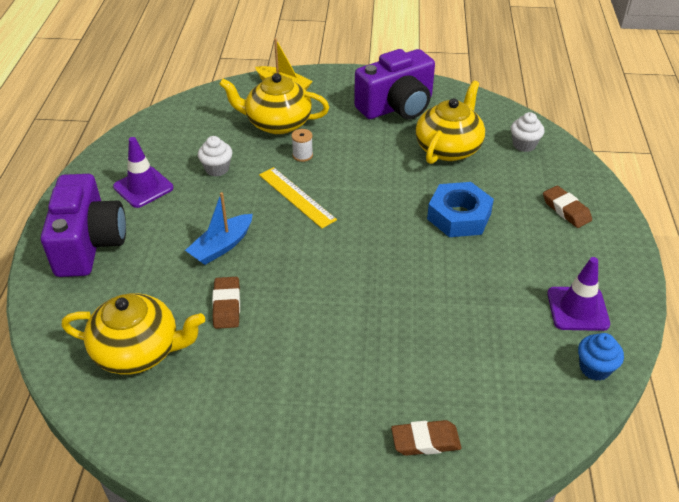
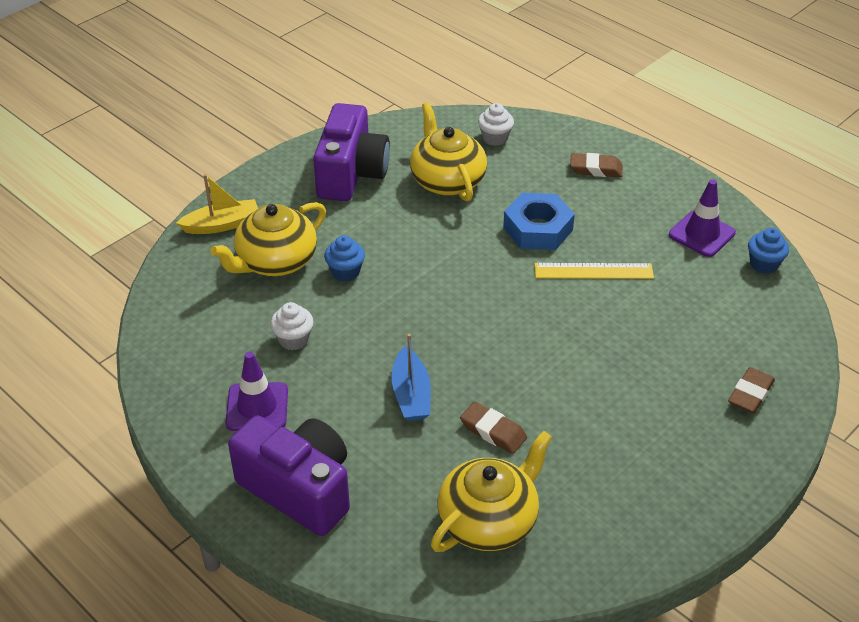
camera: 50 degrees left, 0 degrees up
yellow ruler [259,167,337,228] -> yellow ruler moved to [534,263,654,279]
white spool [291,129,313,162] -> blue cupcake [324,235,365,282]

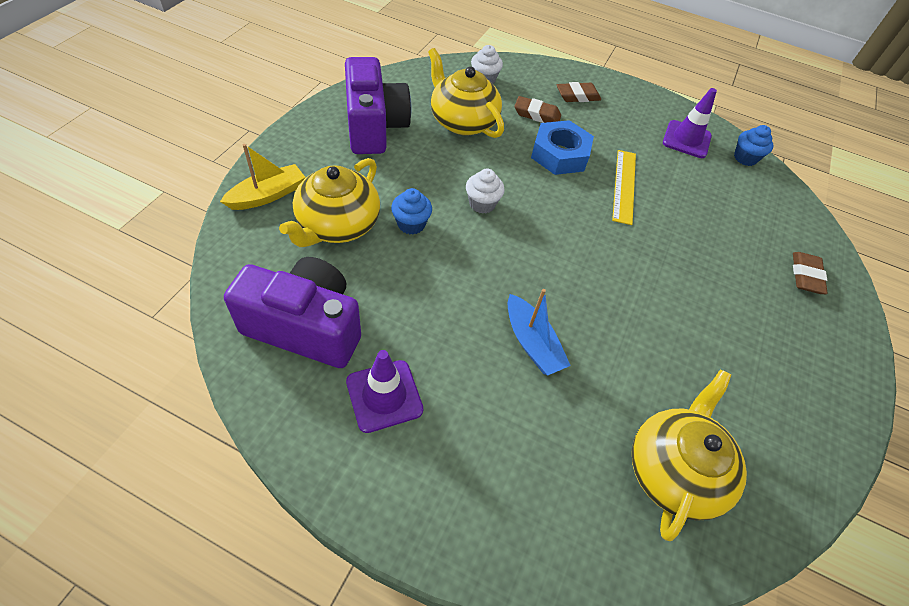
camera: 25 degrees left, 10 degrees up
purple camera [228,416,350,536] -> purple camera moved to [224,257,361,368]
white cupcake [270,302,314,350] -> white cupcake moved to [466,169,505,214]
brown eraser [460,402,527,454] -> brown eraser moved to [514,96,561,123]
yellow ruler [534,263,654,279] -> yellow ruler turned 60 degrees counterclockwise [612,150,636,225]

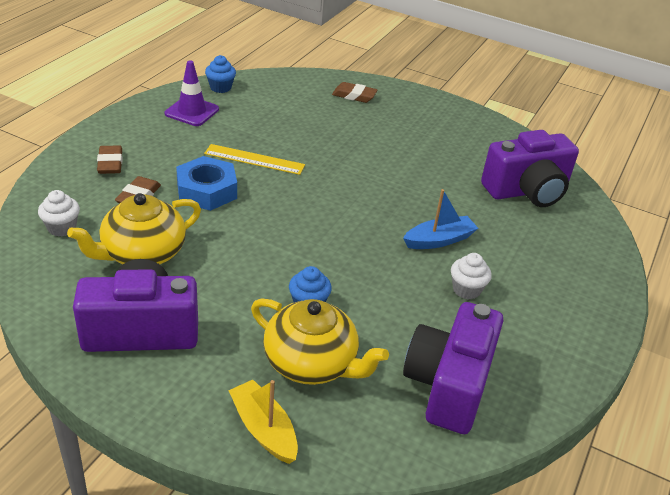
camera: 85 degrees left, 15 degrees down
purple traffic cone [346,350,423,433] -> none
white cupcake [466,169,505,214] -> white cupcake moved to [451,253,492,300]
yellow teapot [632,370,747,541] -> purple camera [481,130,579,207]

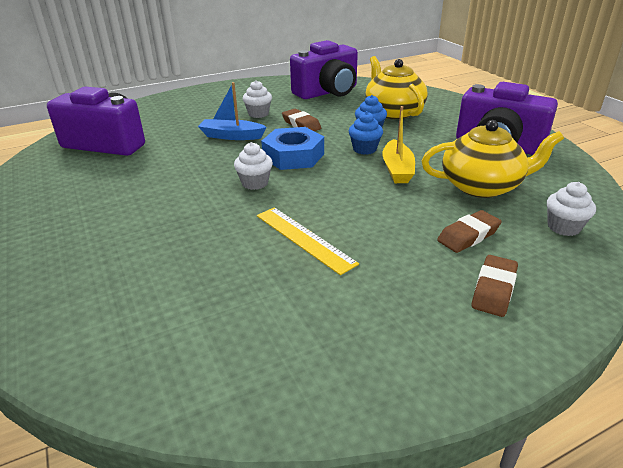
camera: 140 degrees left, 5 degrees down
purple traffic cone [165,60,219,126] -> none
blue nut [176,156,237,211] -> blue nut moved to [261,127,324,170]
blue cupcake [205,55,236,93] -> blue cupcake moved to [349,111,383,155]
yellow boat [228,380,298,464] -> yellow boat moved to [382,106,415,183]
brown eraser [332,82,377,103] -> brown eraser moved to [282,109,321,131]
none -> white cupcake [234,142,273,190]

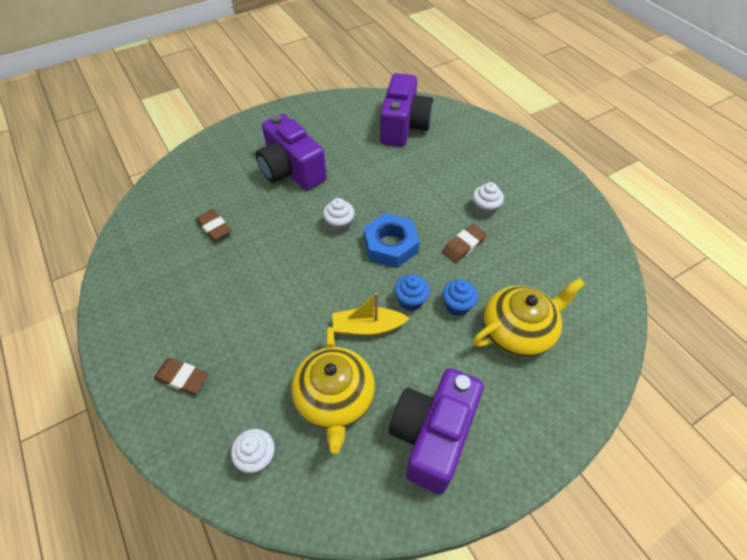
camera: 85 degrees right, 20 degrees up
blue boat [198,82,267,140] -> none
yellow ruler [257,207,359,275] -> none
purple camera [290,40,358,99] -> purple camera moved to [256,114,327,190]
brown eraser [437,210,502,253] -> brown eraser moved to [196,209,231,241]

